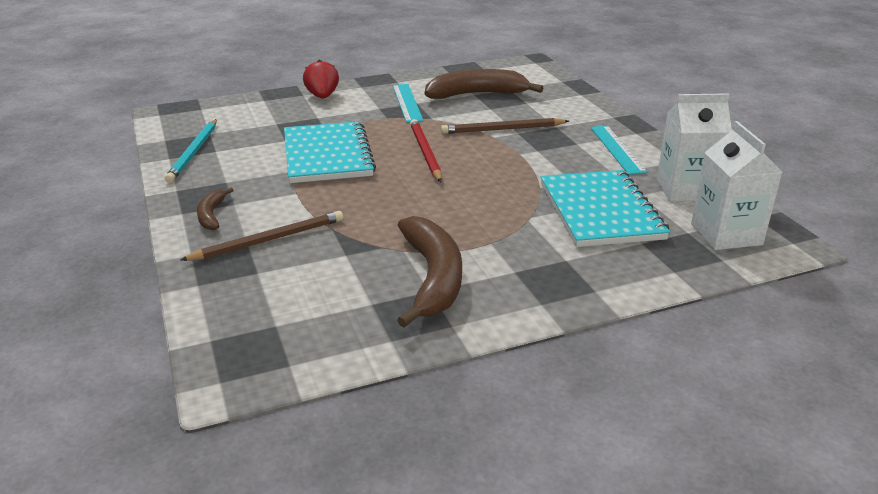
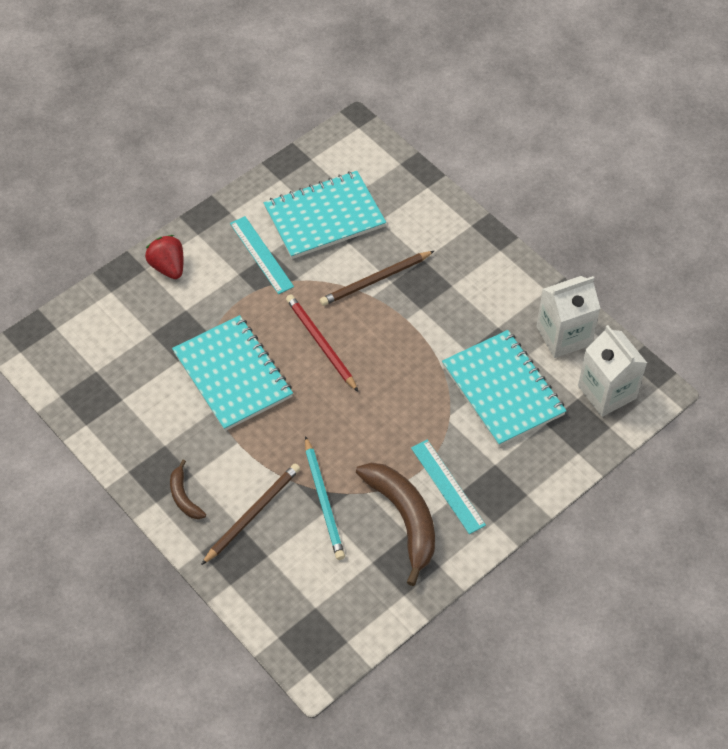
camera: 20 degrees left, 25 degrees up
turquoise pencil [165,119,217,183] -> turquoise pencil moved to [305,436,345,560]
brown banana [425,69,543,99] -> turquoise notebook [264,171,386,259]
turquoise ruler [591,126,647,175] -> turquoise ruler moved to [411,439,486,534]

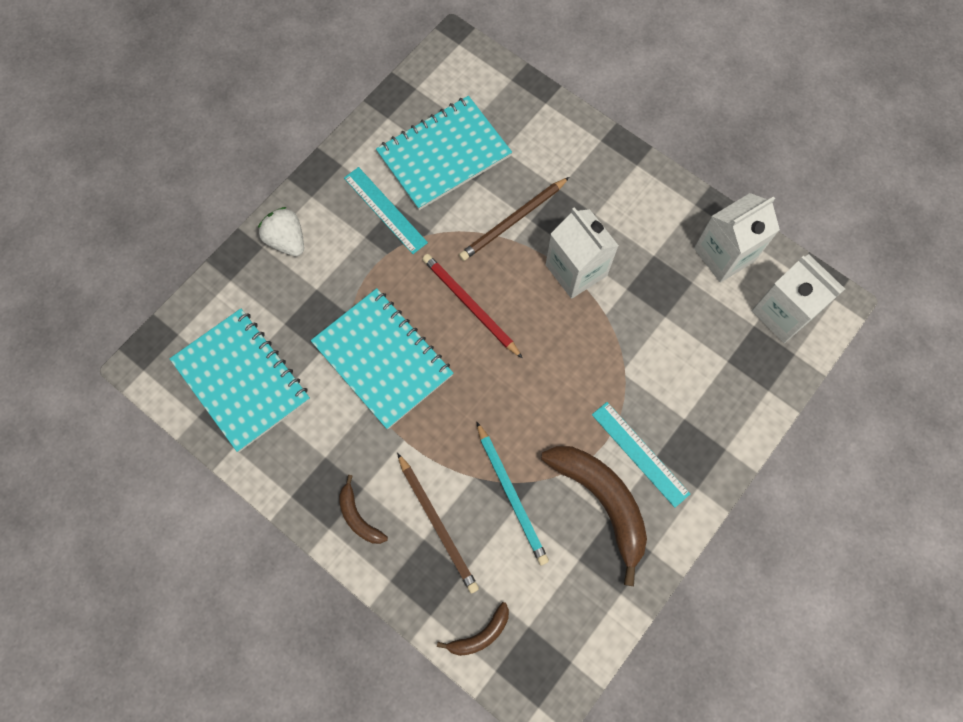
camera: 10 degrees left, 15 degrees up
red strawberry [145,235,183,279] -> white strawberry [258,207,304,256]
brown pencil [201,463,300,565] -> brown pencil turned 120 degrees clockwise [397,453,479,594]
turquoise notebook [442,330,566,447] -> turquoise notebook moved to [170,309,310,452]
none -> brown banana [437,602,509,656]
none -> white carton [546,207,619,299]

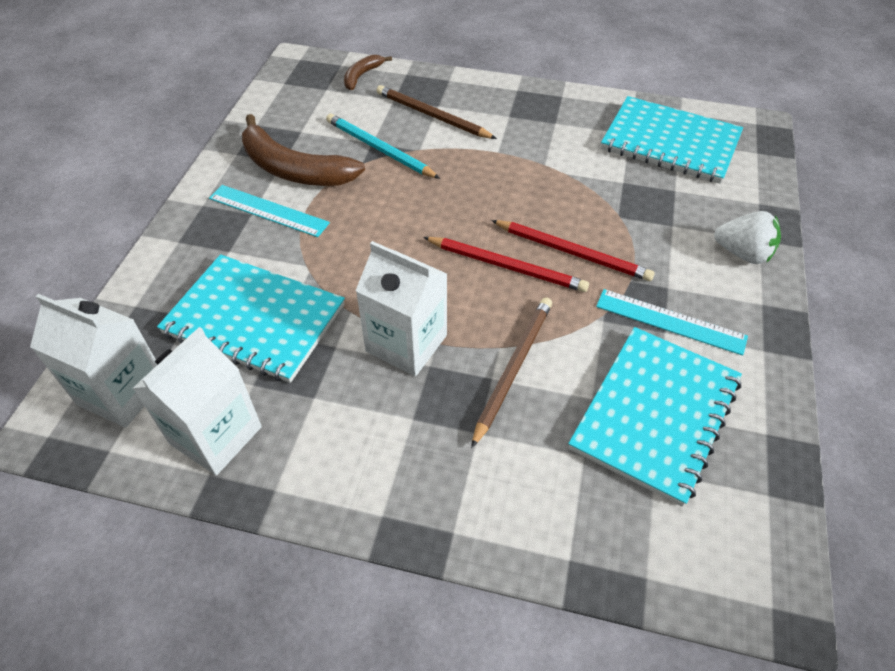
camera: 155 degrees right, 20 degrees down
turquoise notebook [311,288,453,429] -> turquoise notebook moved to [157,254,345,383]
brown banana [339,475,388,544] -> none
none -> red pencil [491,220,655,281]

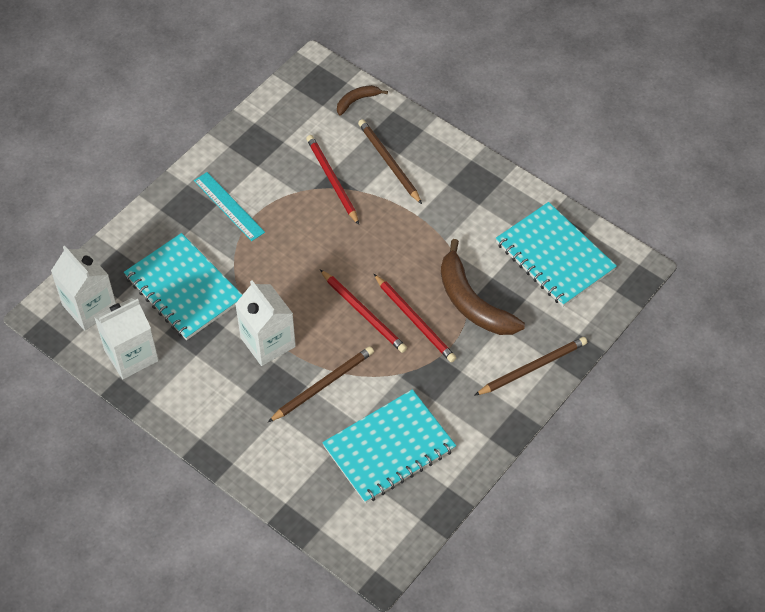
camera: 25 degrees right, 5 degrees up
brown banana [242,114,365,186] -> brown banana moved to [441,239,525,335]
turquoise pencil [326,113,440,179] -> red pencil [306,135,359,225]
turquoise ruler [596,289,748,356] -> none
white strawberry [714,211,781,264] -> brown pencil [474,337,587,396]

